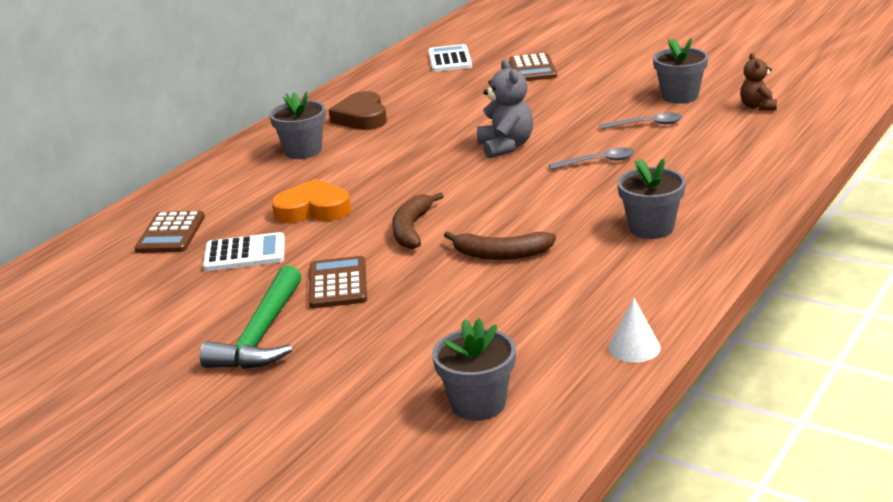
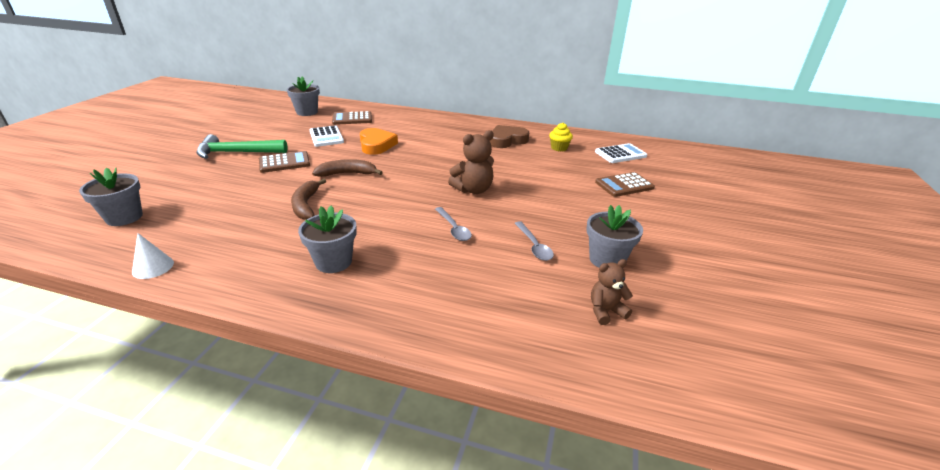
camera: 70 degrees right, 5 degrees up
grey flower pot [269,92,326,159] -> grey flower pot moved to [287,77,320,116]
grey teddy bear [477,59,533,159] -> brown teddy bear [448,130,494,194]
none -> yellow cupcake [549,123,573,152]

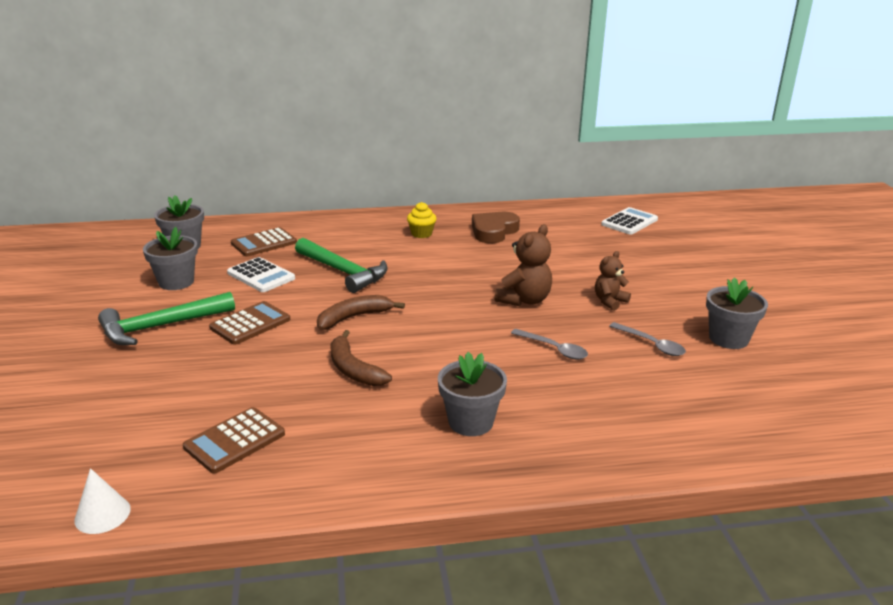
camera: 25 degrees left, 5 degrees down
grey flower pot [79,168,143,226] -> grey flower pot moved to [143,227,198,290]
white cone [132,233,174,279] -> white cone moved to [74,468,131,534]
orange heart [360,128,398,155] -> green hammer [295,238,388,293]
yellow cupcake [549,123,573,152] -> yellow cupcake moved to [407,202,437,238]
brown teddy bear [591,259,633,325] -> brown teddy bear moved to [595,251,631,311]
brown calculator [595,172,655,197] -> brown calculator moved to [183,407,285,474]

